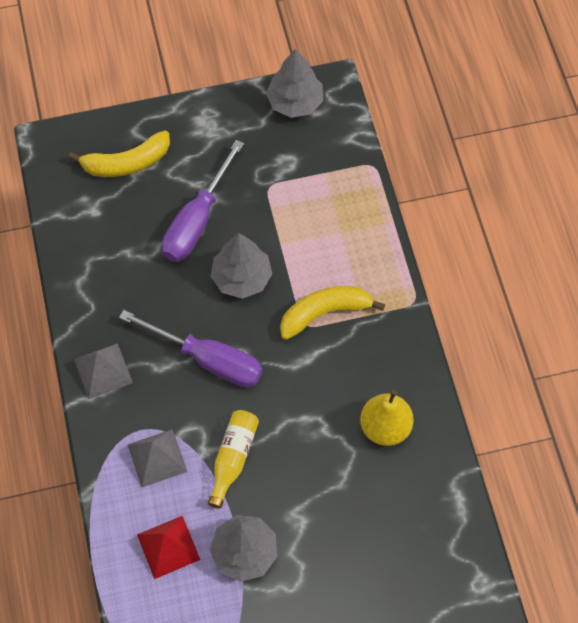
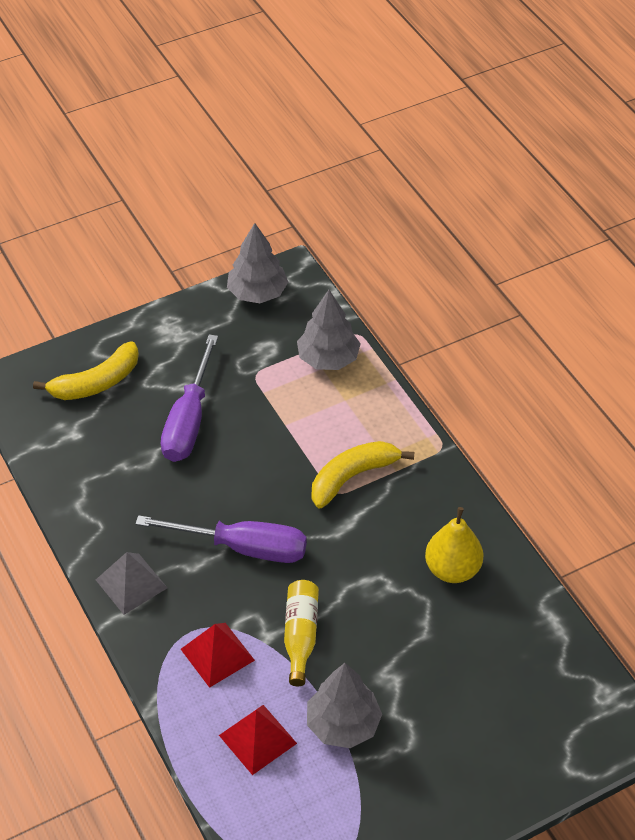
camera: 15 degrees left, 15 degrees down
grey pyramid [128,429,187,487] -> red pyramid [181,623,255,688]
grey tree [211,233,272,299] -> grey tree moved to [297,290,361,370]

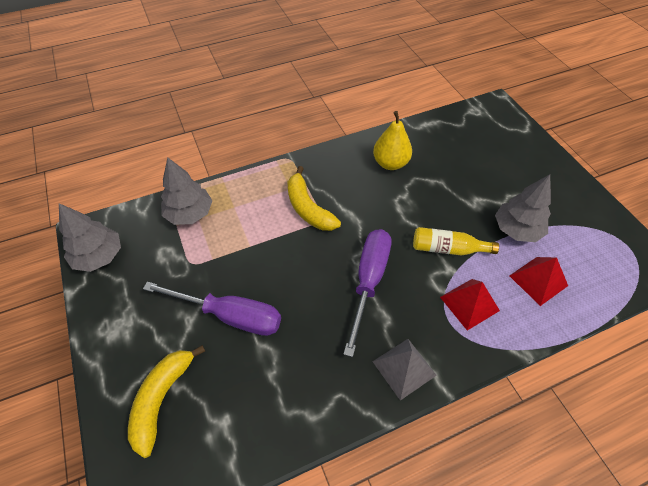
camera: 85 degrees left, 5 degrees up
yellow banana [33,341,139,400] -> yellow banana turned 135 degrees counterclockwise [128,345,205,458]

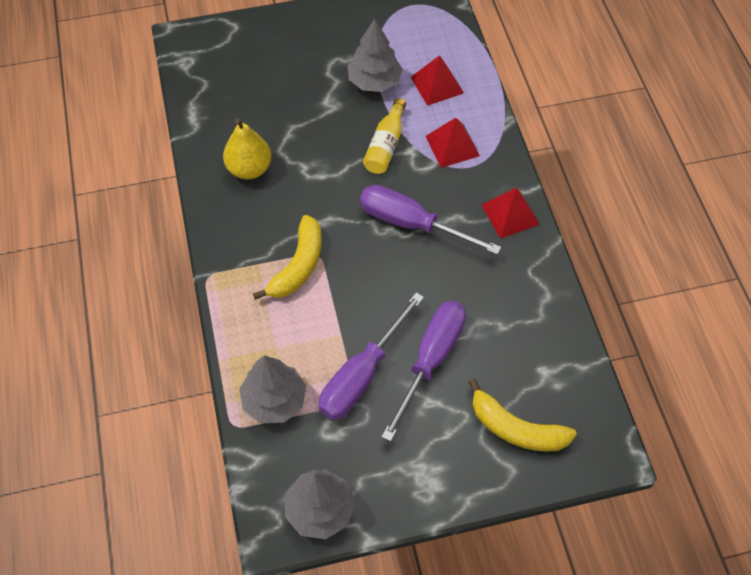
camera: 80 degrees left, 5 degrees up
yellow banana [287,166,341,231] -> yellow banana turned 45 degrees counterclockwise [253,215,322,300]
grey pyramid [372,339,437,400] -> red pyramid [482,188,540,239]
none -> purple screwdriver [318,292,424,420]

